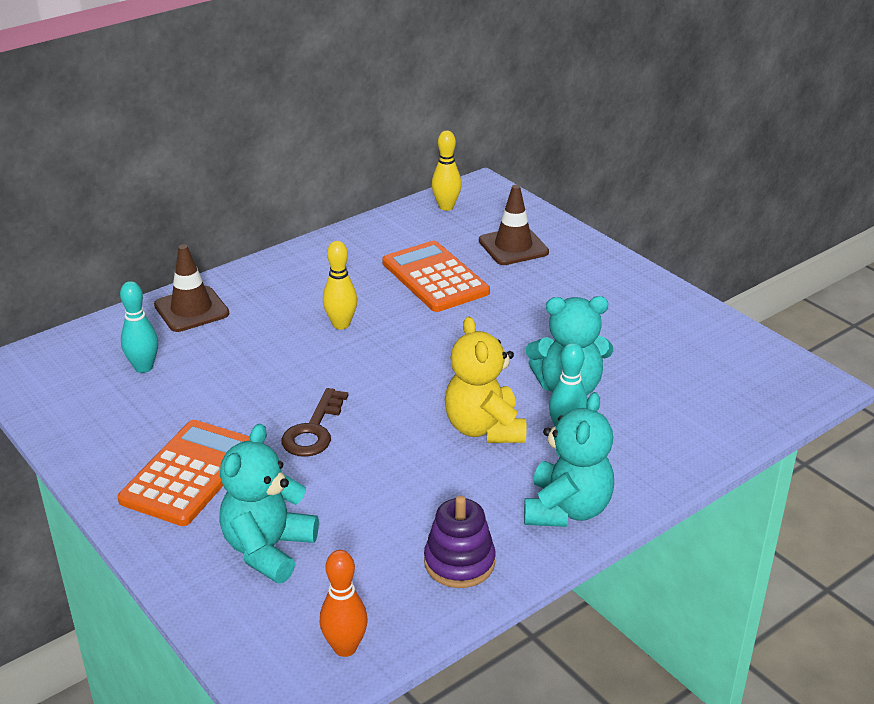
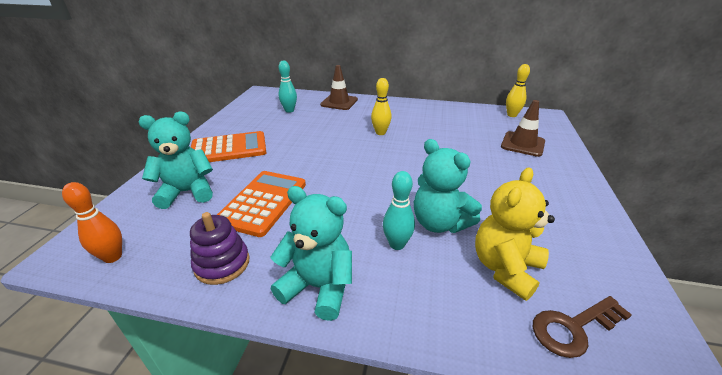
camera: 50 degrees right, 0 degrees up
brown key [281,388,348,457] -> brown key moved to [533,296,632,358]
orange calculator [382,241,490,312] -> orange calculator moved to [217,171,306,237]
yellow teddy bear [445,316,526,443] -> yellow teddy bear moved to [475,167,555,301]
turquoise teddy bear [524,392,614,527] -> turquoise teddy bear turned 135 degrees counterclockwise [271,186,352,321]

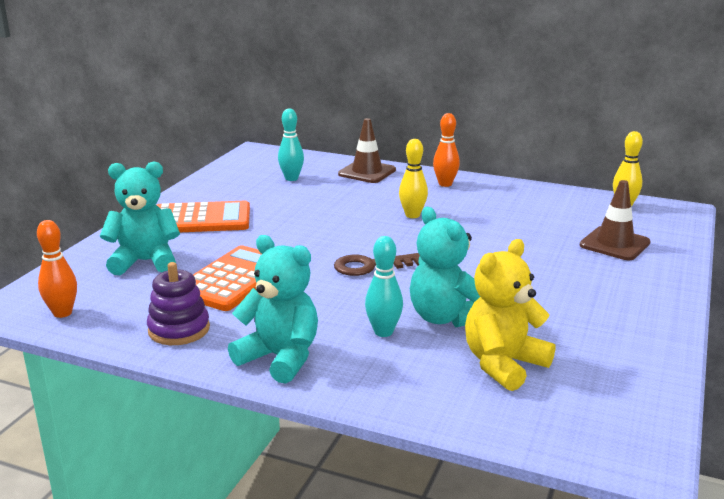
camera: 10 degrees right, 10 degrees down
brown key [533,296,632,358] -> brown key moved to [334,253,420,276]
none -> orange bowling pin [433,113,460,187]

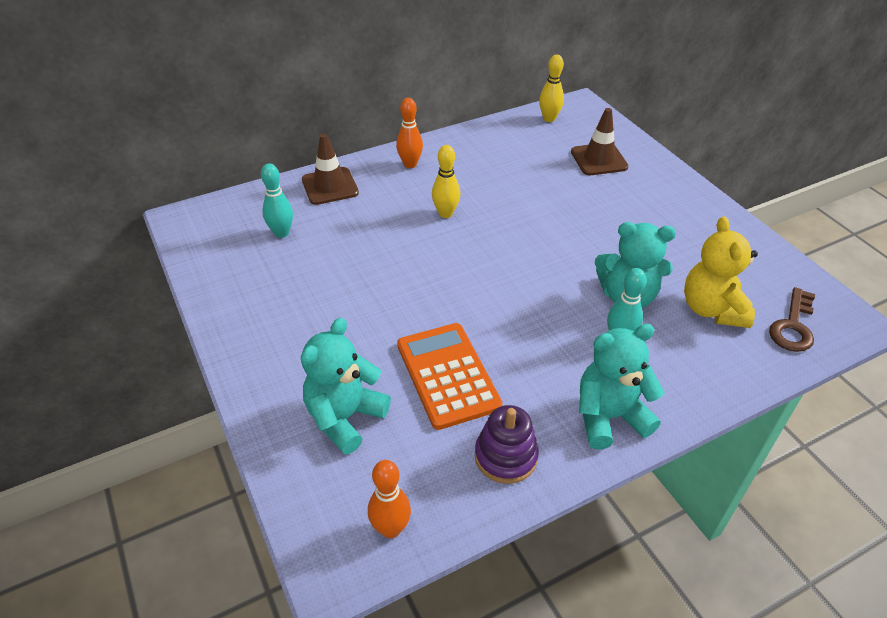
camera: 50 degrees left, 20 degrees up
orange calculator [157,201,250,232] -> none
brown key [334,253,420,276] -> brown key moved to [769,287,815,352]

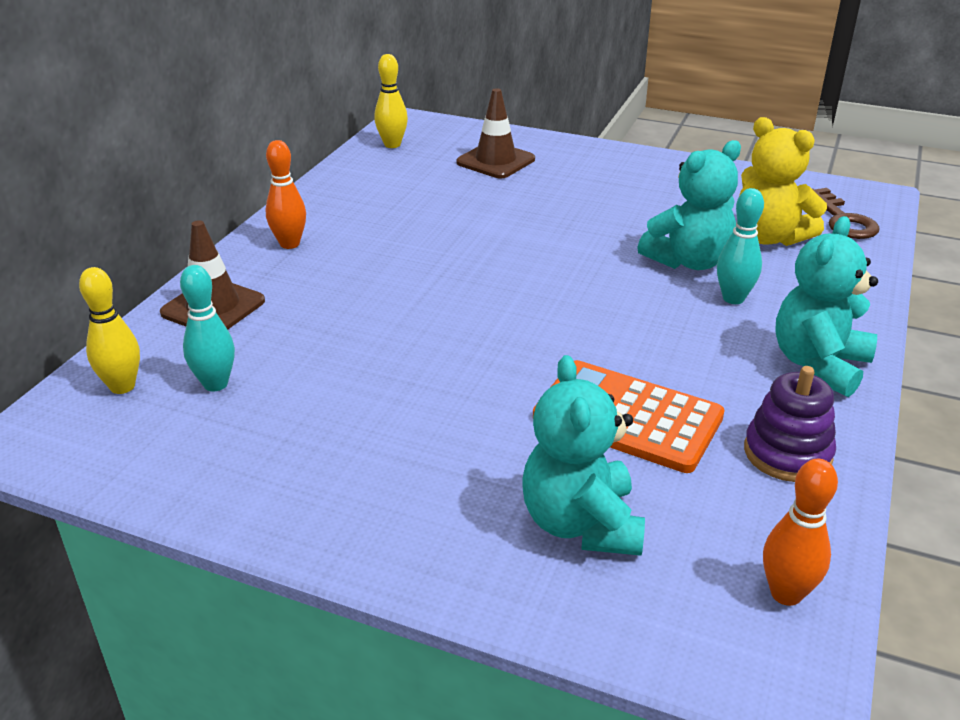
camera: 40 degrees left, 10 degrees down
yellow bowling pin [432,145,461,218] -> yellow bowling pin moved to [79,267,140,394]

